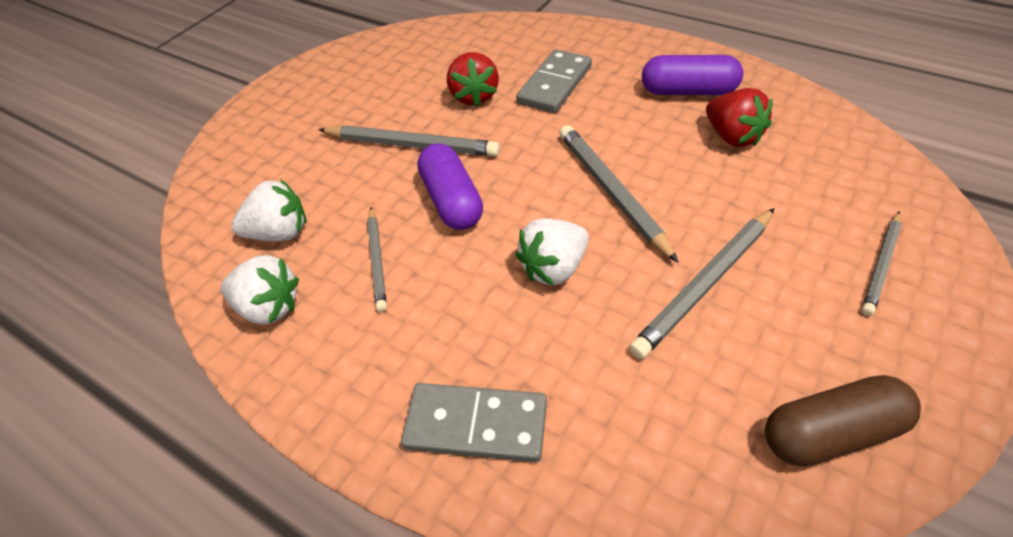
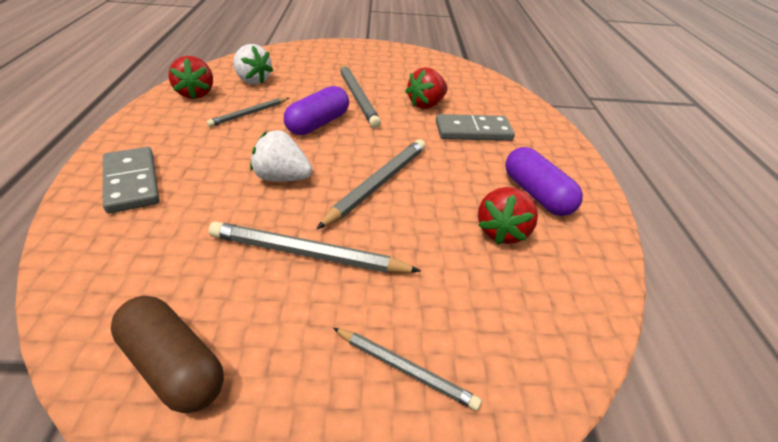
camera: 50 degrees right, 10 degrees down
white strawberry [221,255,299,325] -> red strawberry [168,56,213,99]
grey pencil [862,211,902,316] -> grey pencil turned 150 degrees counterclockwise [333,328,482,411]

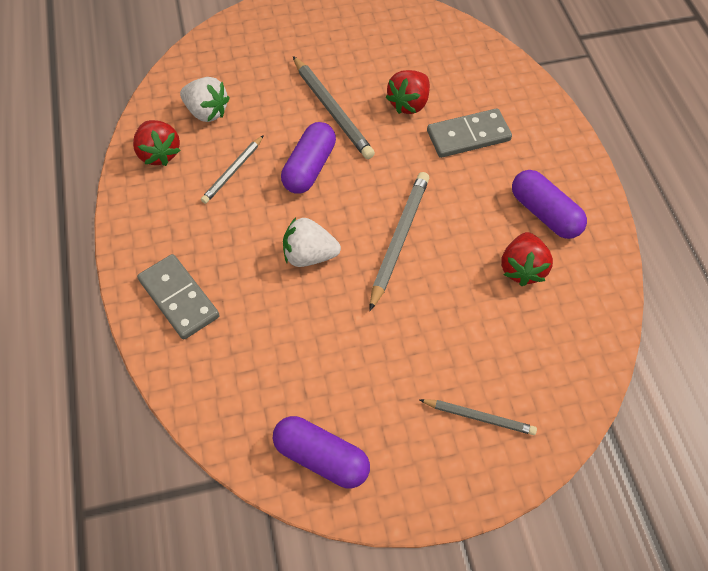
camera: 10 degrees left, 20 degrees up
brown capsule [111,296,224,413] -> purple capsule [273,416,370,488]
grey pencil [209,221,421,273] -> none

